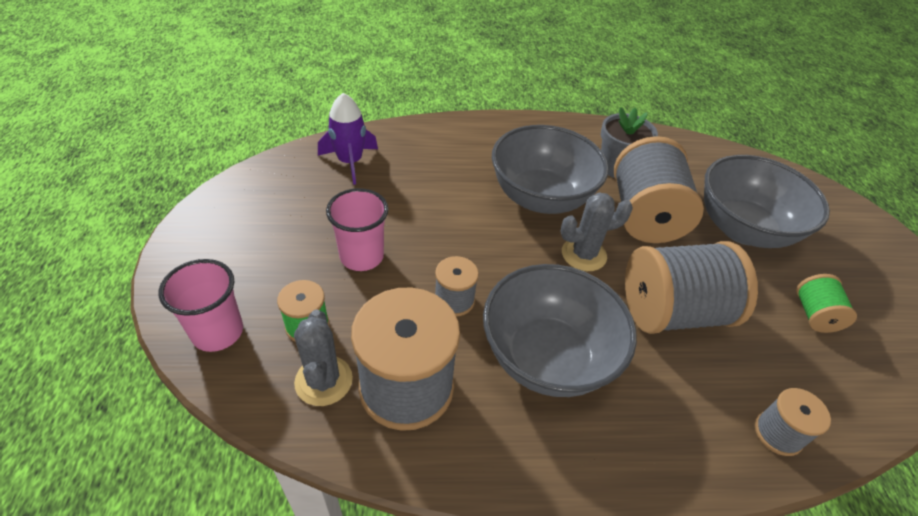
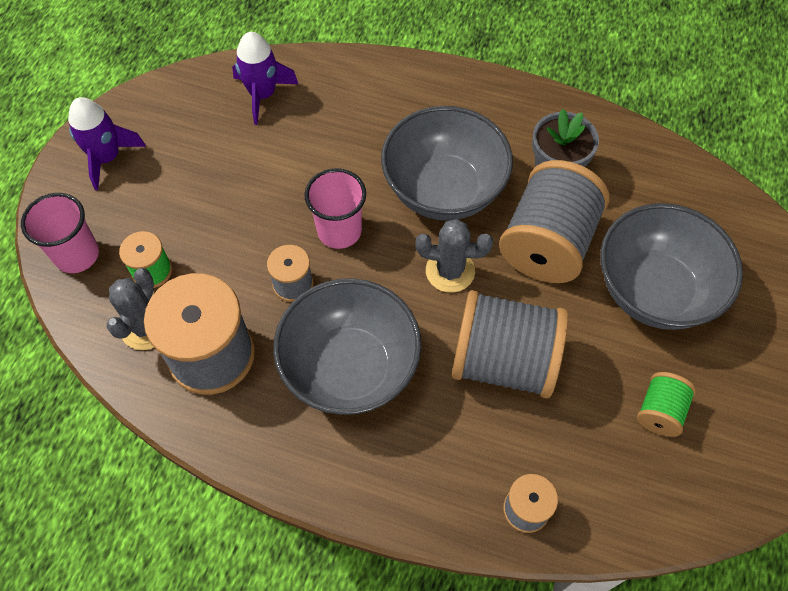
camera: 25 degrees right, 15 degrees up
pink cup [326,188,388,271] -> pink cup moved to [305,168,366,249]
none -> purple rocket [68,97,146,191]

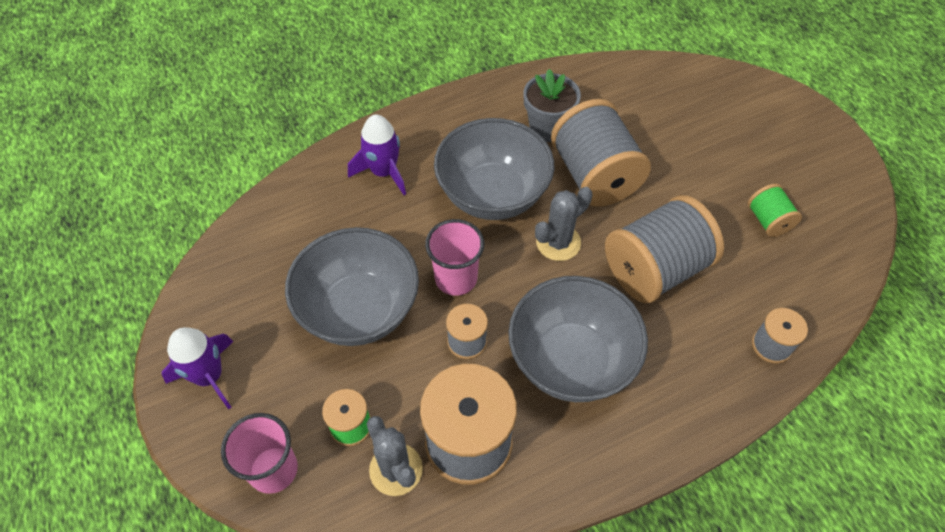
camera: 45 degrees left, 5 degrees down
purple rocket [232,32,298,125] -> purple rocket moved to [348,114,406,195]
grey bowl [600,203,743,330] -> grey bowl moved to [285,227,419,346]

